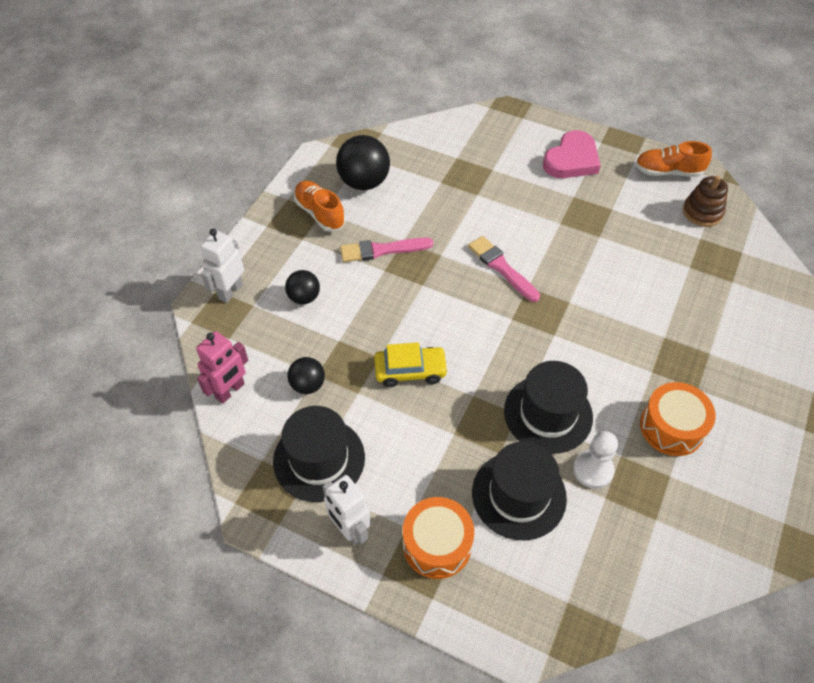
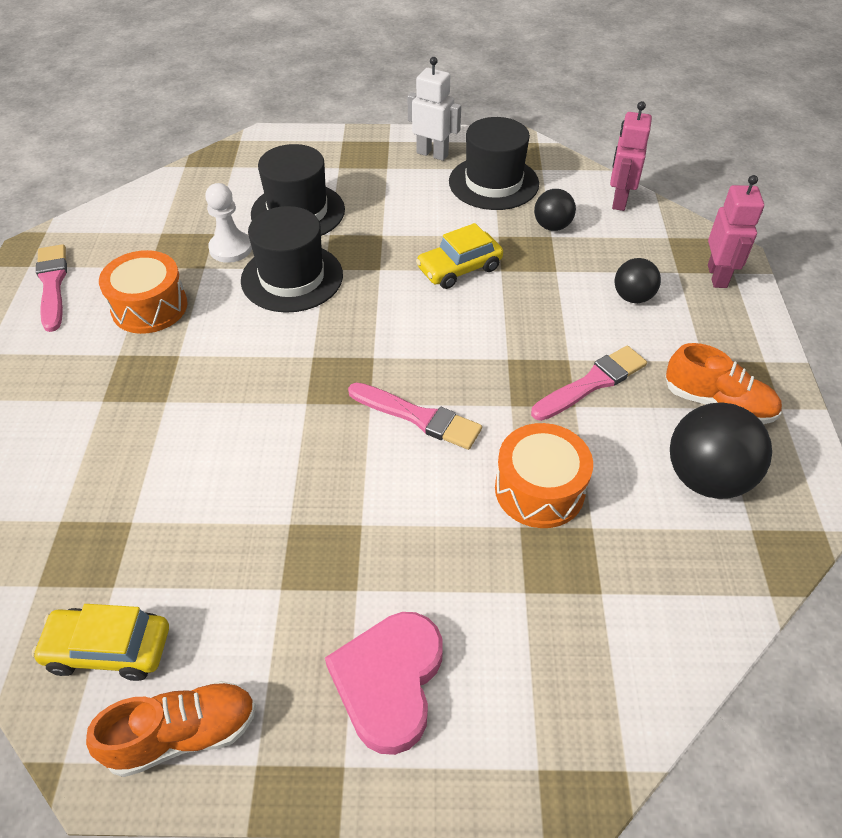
camera: 155 degrees right, 5 degrees down
white robot [200,229,244,303] -> pink robot [708,175,764,288]
orange drum [403,497,474,579] -> orange drum moved to [495,423,593,528]
brown stacking toy [683,175,728,227] -> yellow car [32,604,169,681]
none -> pink brush [36,244,67,332]

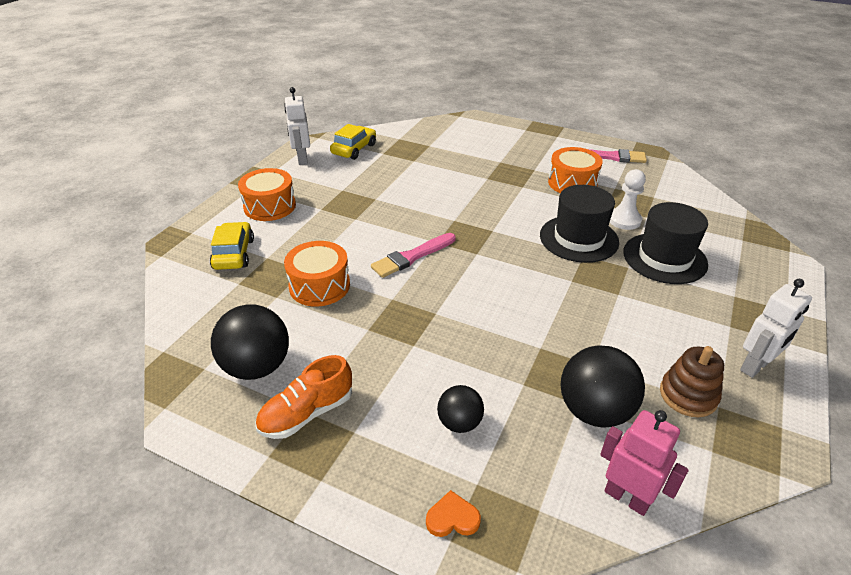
camera: 115 degrees right, 10 degrees down
orange shoe [86,681,256,777] -> white robot [284,87,310,165]
pink heart [325,612,443,755] -> orange drum [238,168,296,221]
yellow car [416,223,503,289] -> yellow car moved to [210,222,254,270]
black hat [449,117,539,210] -> brown stacking toy [660,346,724,417]
pink brush [531,345,647,421] -> none
black ball [534,189,576,231] -> black ball [561,345,645,428], size x1.73
pink robot [708,175,764,288] -> orange heart [426,490,481,537]

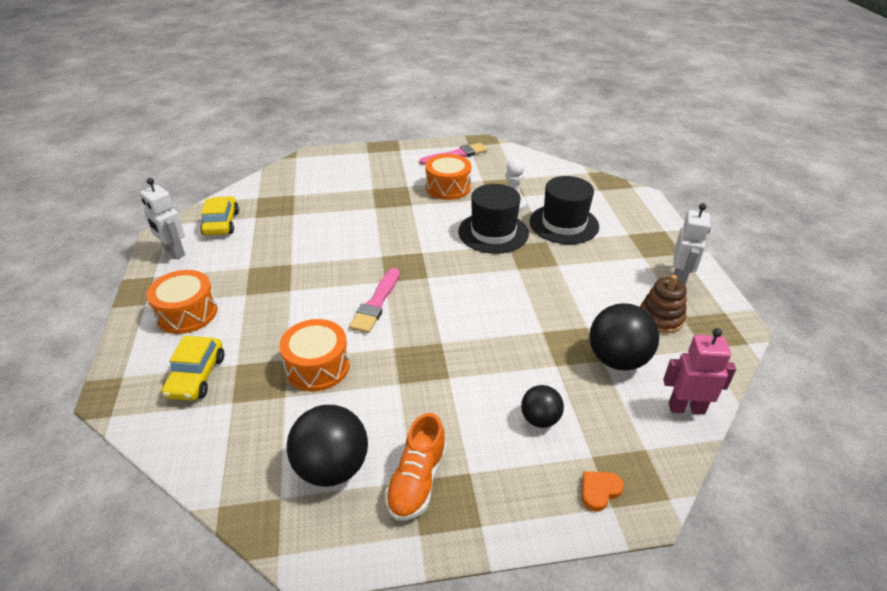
camera: 35 degrees left, 0 degrees up
yellow car [210,222,254,270] -> yellow car turned 135 degrees counterclockwise [162,336,224,401]

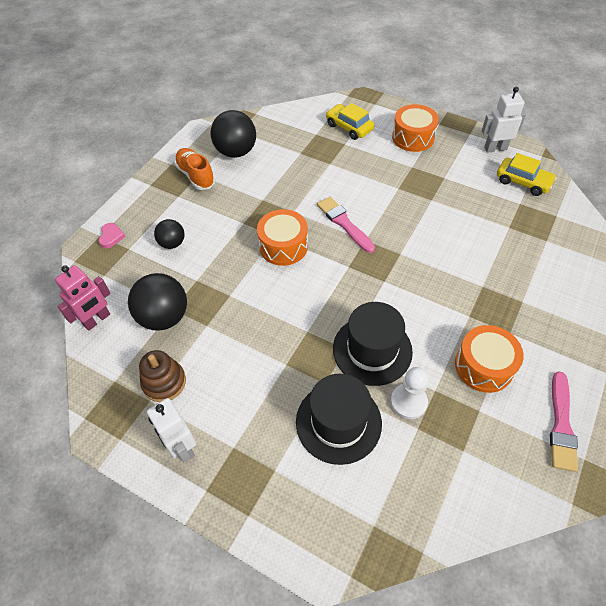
camera: 130 degrees right, 15 degrees up
orange drum [279,319,350,391] -> orange drum moved to [257,209,308,266]
orange heart [582,471,624,512] -> pink heart [98,223,126,248]

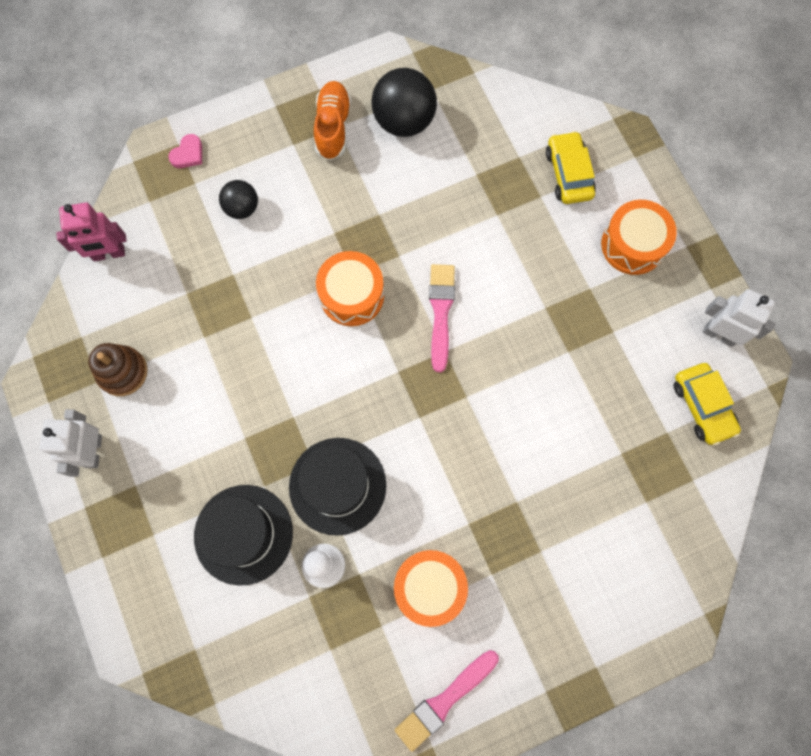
camera: 35 degrees right, 20 degrees up
black ball [128,273,187,331] -> none

